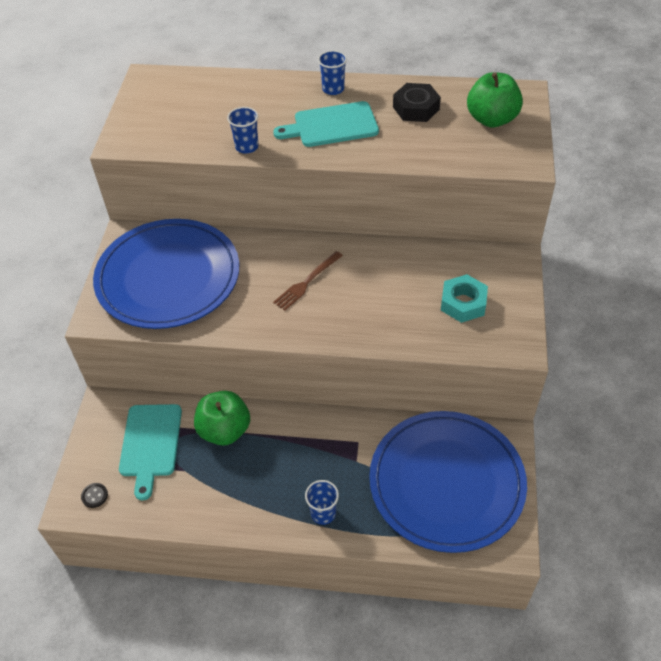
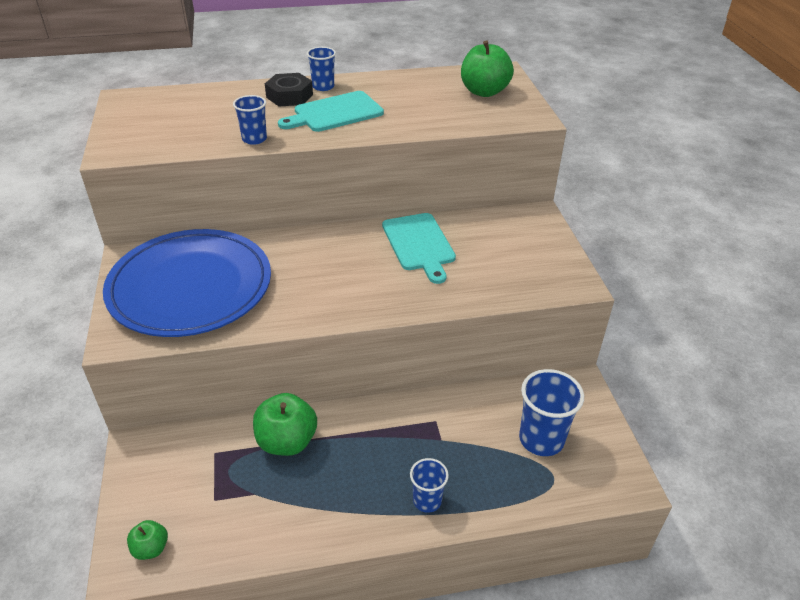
camera: 20 degrees left, 10 degrees down
black button [81,483,108,508] -> green apple [127,520,168,560]
turquoise cutting board [119,404,182,501] -> turquoise cutting board moved to [382,213,456,284]
brown fork [273,251,343,311] -> none
blue plate [369,411,527,553] -> blue cup [519,369,584,456]
black nut [393,83,441,122] -> black nut moved to [265,73,313,107]
turquoise nut [441,274,488,323] -> none

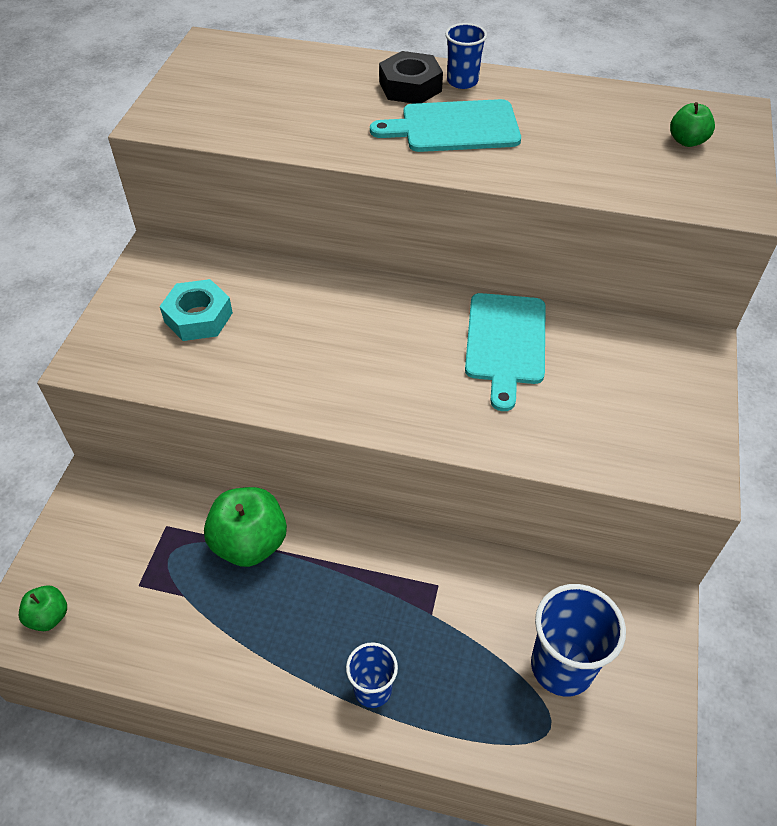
camera: 25 degrees right, 10 degrees up
blue plate [103,229,271,337] -> turquoise nut [160,279,233,341]
blue cup [233,95,267,145] -> none
green apple [461,40,514,97] -> green apple [670,102,715,147], size x0.54

